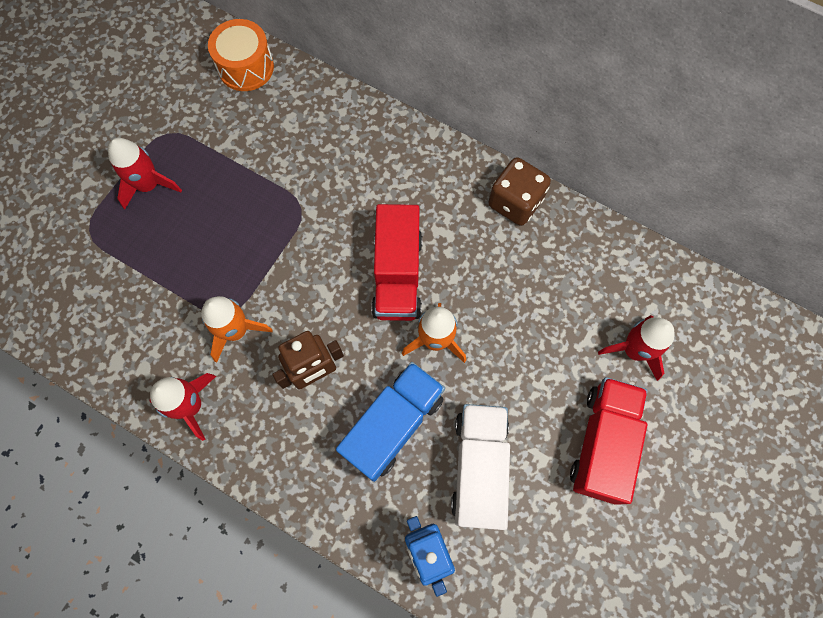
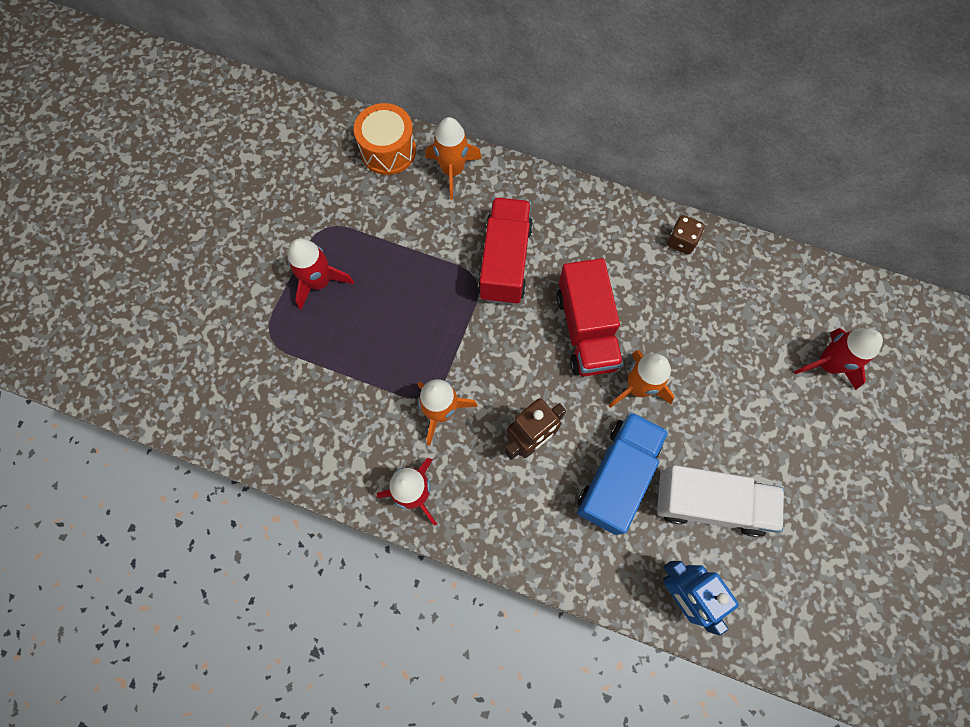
camera: 10 degrees left, 0 degrees up
white truck [451,404,510,530] -> white truck turned 105 degrees clockwise [657,465,784,537]
brown dice [488,157,551,226] -> brown dice [667,215,705,255], size x0.61
red truck [570,377,647,505] -> red truck moved to [478,197,533,305]
none -> orange rocket [425,117,482,199]

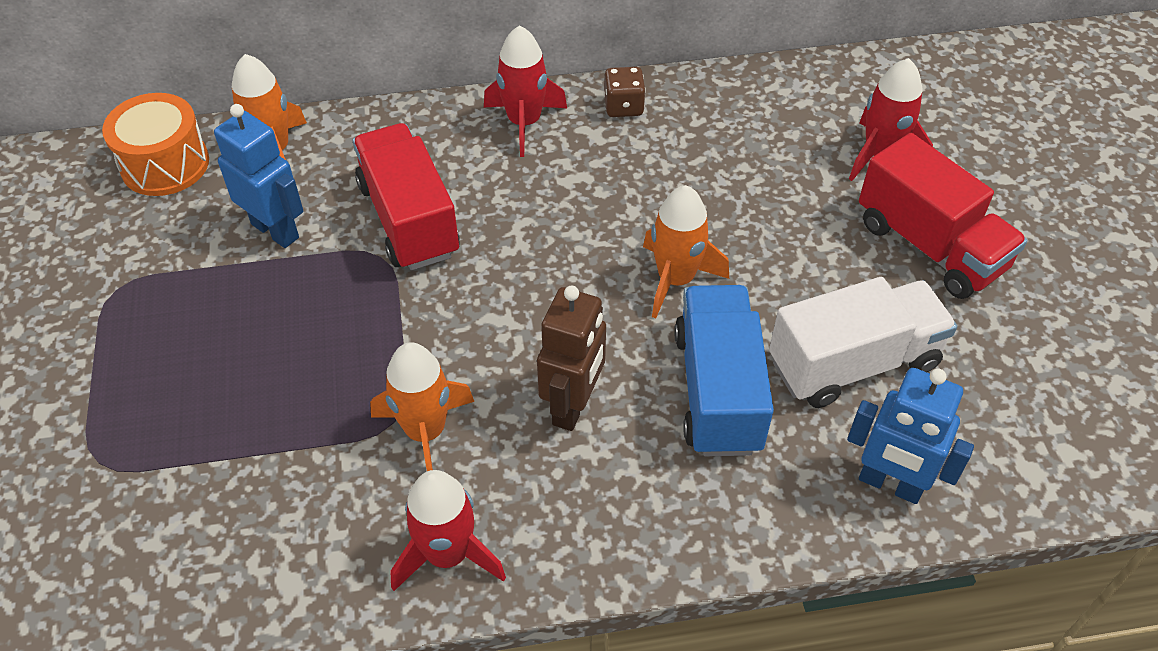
camera: 30 degrees left, 20 degrees down
red rocket [288,239,354,310] -> red rocket moved to [484,25,567,157]
red truck [557,258,623,376] -> red truck moved to [859,133,1027,299]
none -> blue robot [214,104,304,248]

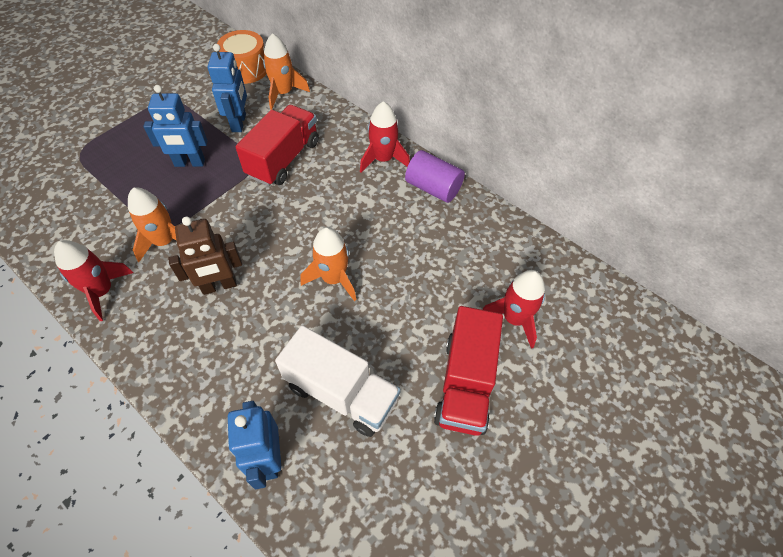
camera: 50 degrees right, 5 degrees up
brown dice [604,67,646,117] -> purple cylinder [405,150,465,203]
blue truck [674,285,774,456] -> none
none -> blue robot [143,85,207,167]

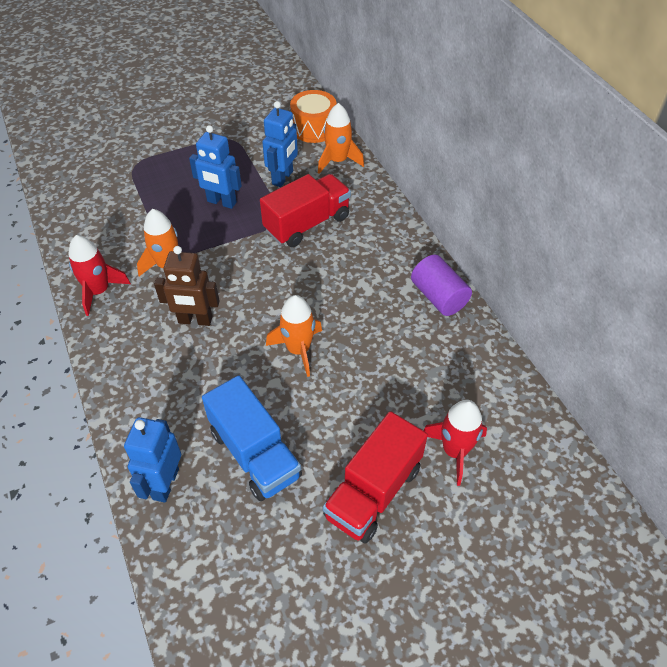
camera: 25 degrees right, 5 degrees down
white truck [275,325,401,437] -> blue truck [202,375,302,501]
red rocket [360,101,410,173] -> none

